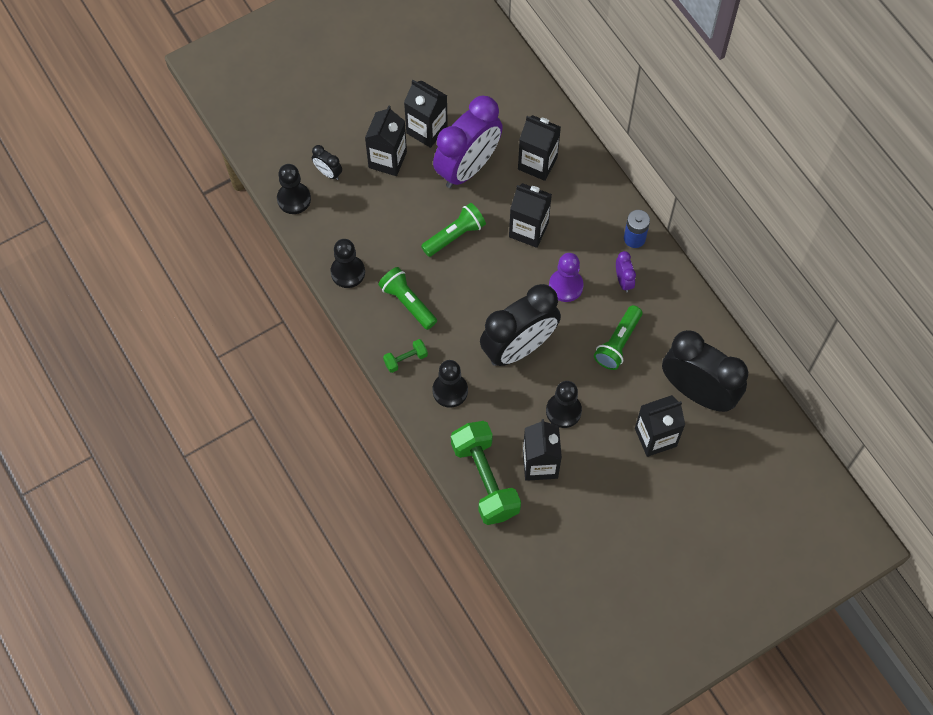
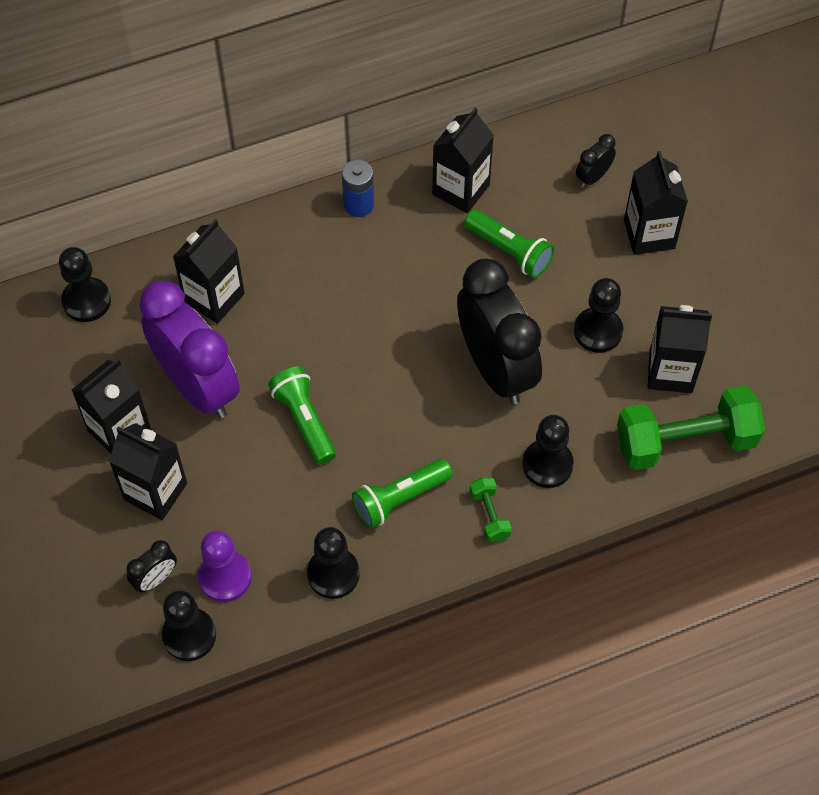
camera: 80 degrees left, 5 degrees down
black carton [509,183,552,248] -> black carton moved to [432,107,494,213]
purple pawn [549,253,584,302] -> purple pawn moved to [198,530,252,602]
purple clock [616,251,636,292] -> none
black clock [662,330,748,412] -> black clock [576,134,616,188], size x0.41
none -> black pawn [59,247,111,322]

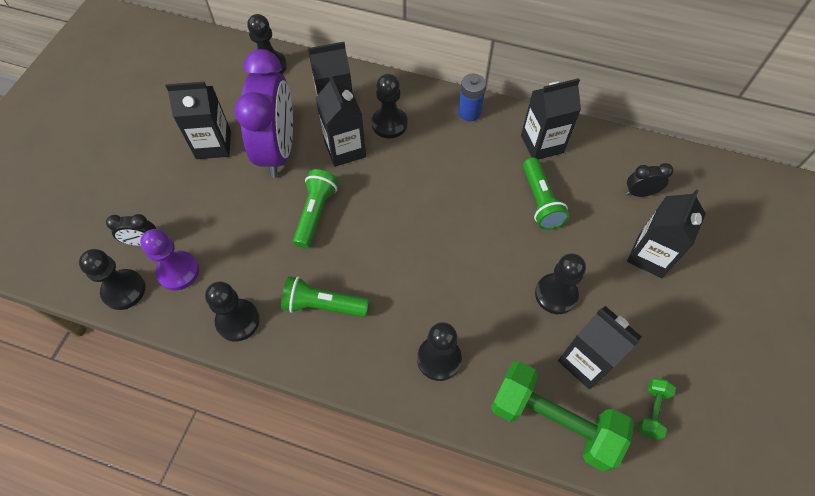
camera: 40 degrees right, 0 degrees up
black carton [109,423,187,520] -> black carton moved to [316,75,366,167]
black clock [457,259,542,405] -> none
green dumbbell [470,477,512,542] -> green dumbbell moved to [638,378,676,440]
none -> black pawn [372,74,407,138]

